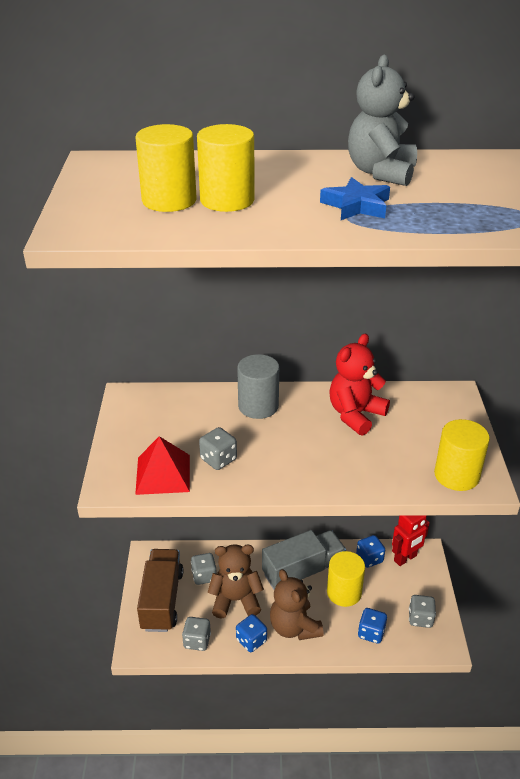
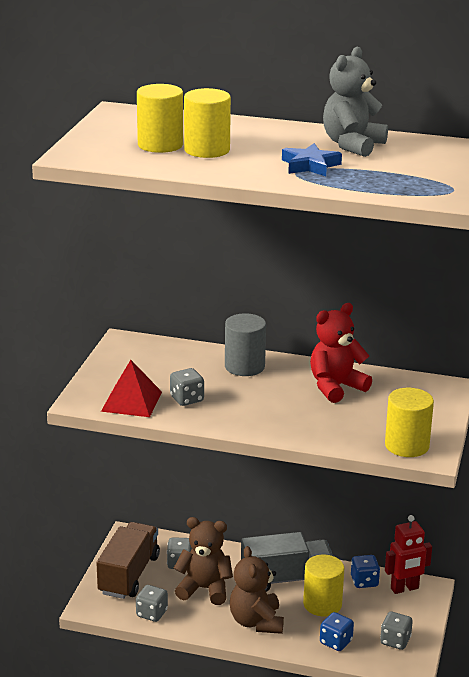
camera: 15 degrees right, 10 degrees down
blue dice [236,614,267,652] -> none

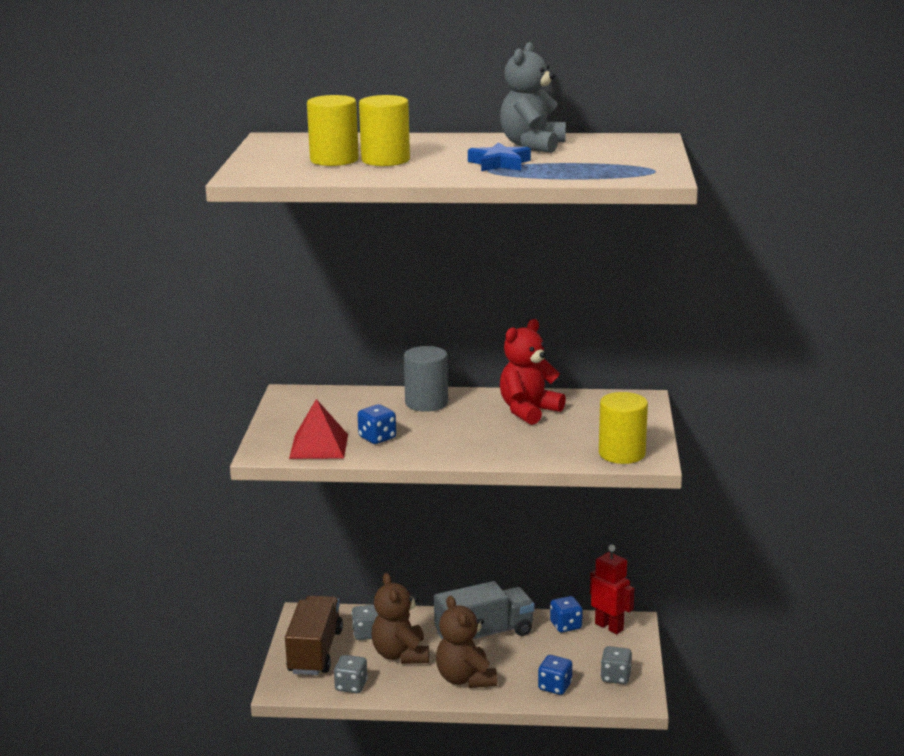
camera: 10 degrees left, 5 degrees down
grey dice [170,368,204,406] -> blue dice [358,404,396,444]
brown teddy bear [174,517,233,605] -> brown teddy bear turned 105 degrees counterclockwise [371,573,429,664]
yellow cylinder [303,555,344,616] -> none
red robot [385,515,432,594] -> red robot turned 105 degrees counterclockwise [590,545,634,634]

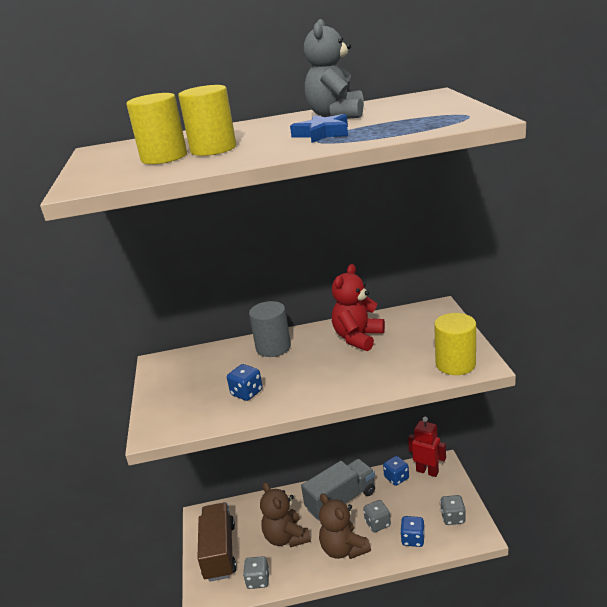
camera: 10 degrees left, 5 degrees up
red pyramid [289,399,348,459] -> none
grey dice [352,605,379,640] -> grey dice moved to [363,500,391,532]

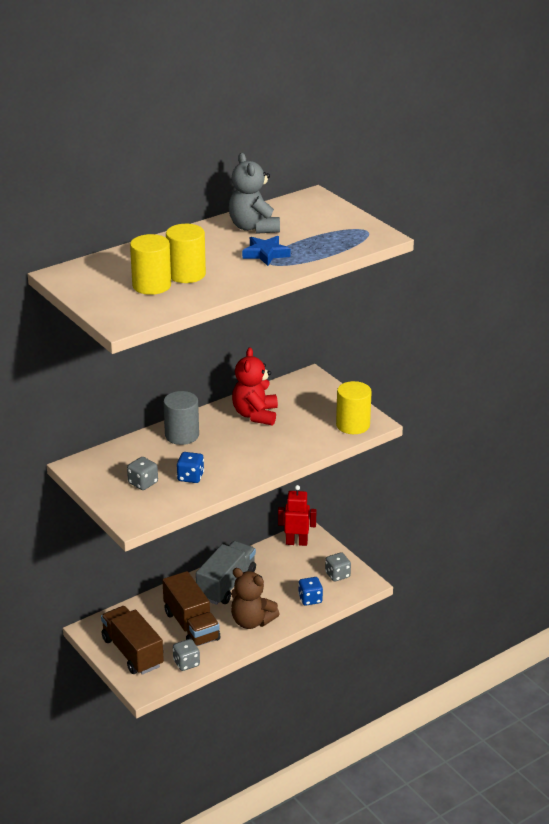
camera: 30 degrees left, 5 degrees up
brown teddy bear [260,482,311,547] -> brown truck [162,571,221,646]
grey dice [363,500,391,532] -> grey dice moved to [127,457,158,490]
blue dice [383,456,409,486] -> none

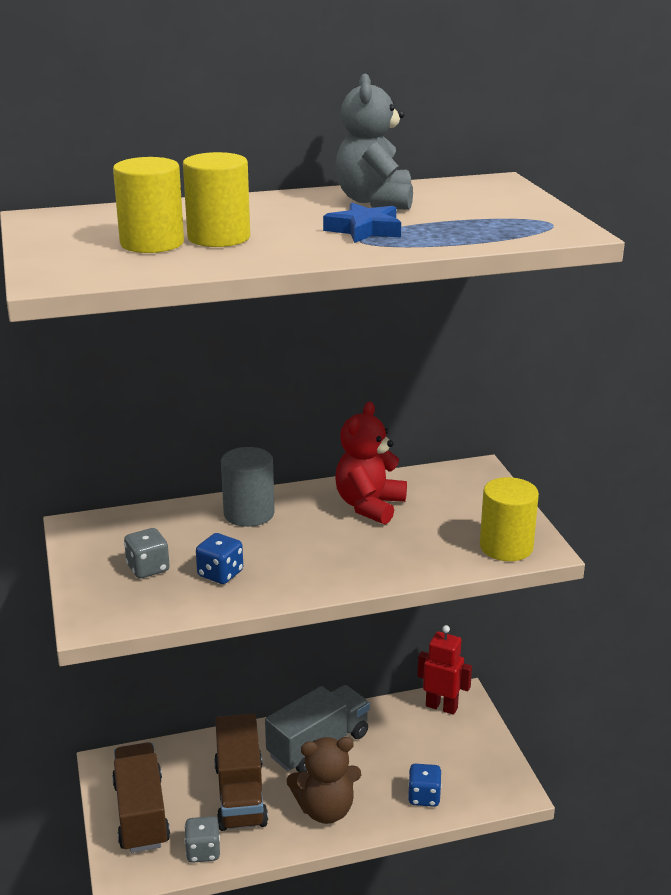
camera: 20 degrees right, 5 degrees down
brown teddy bear [231,568,280,629] -> brown teddy bear turned 60 degrees counterclockwise [287,737,361,824]
grey dice [325,552,351,582] -> none

